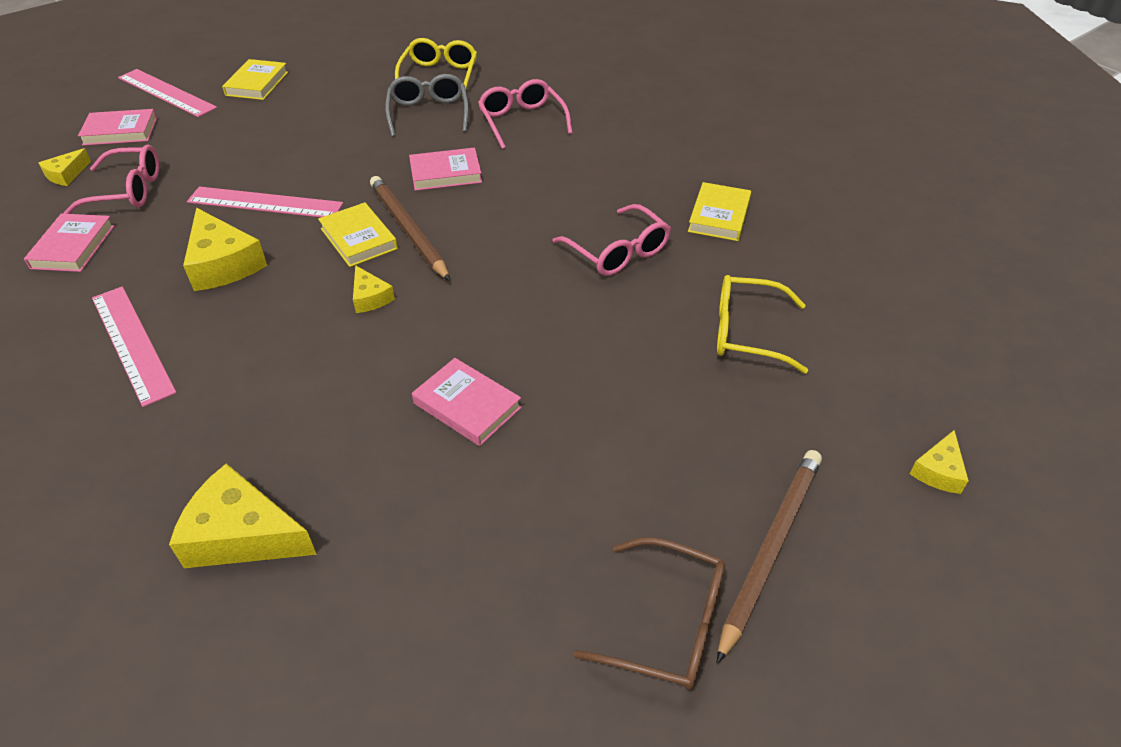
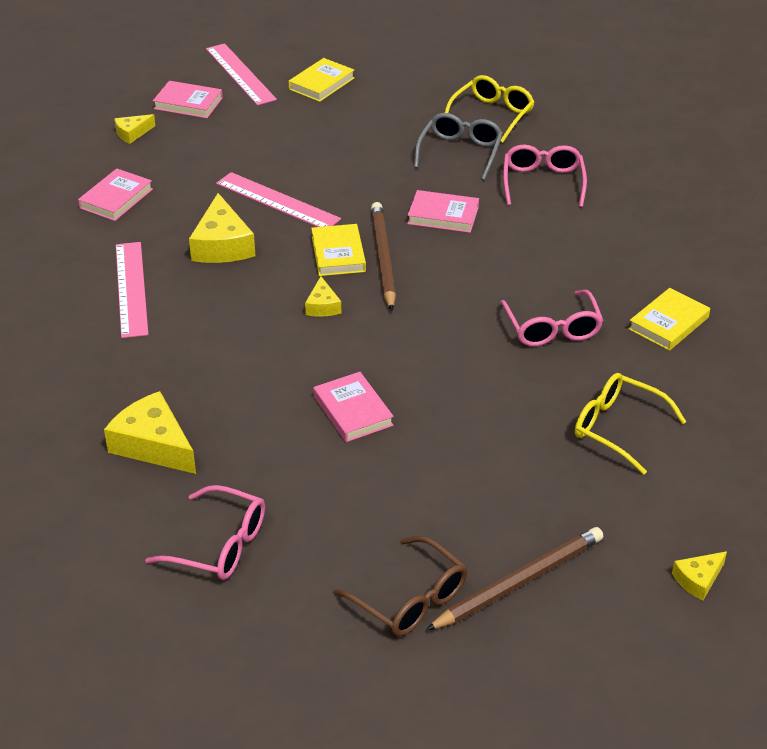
camera: 25 degrees right, 5 degrees down
pink glasses [63,145,159,214] -> pink glasses moved to [145,485,265,580]

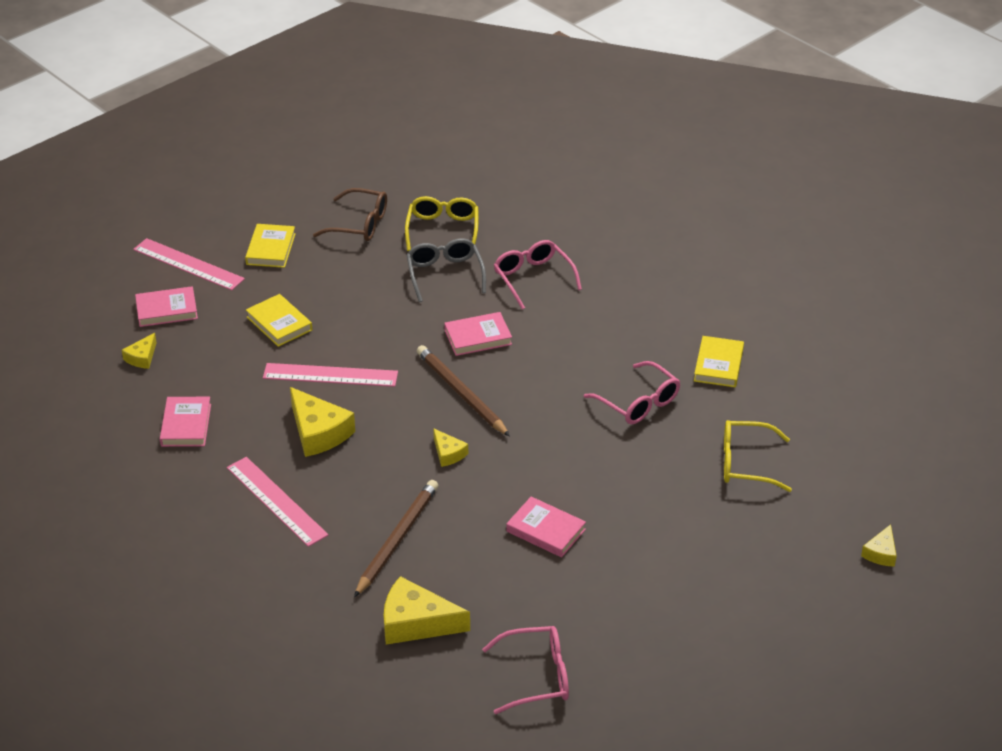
camera: 30 degrees left, 0 degrees up
yellow book [311,224,366,276] -> yellow book moved to [246,294,312,347]
brown glasses [333,536,467,636] -> brown glasses moved to [313,188,387,241]
brown pencil [426,527,603,630] -> brown pencil moved to [354,480,438,597]

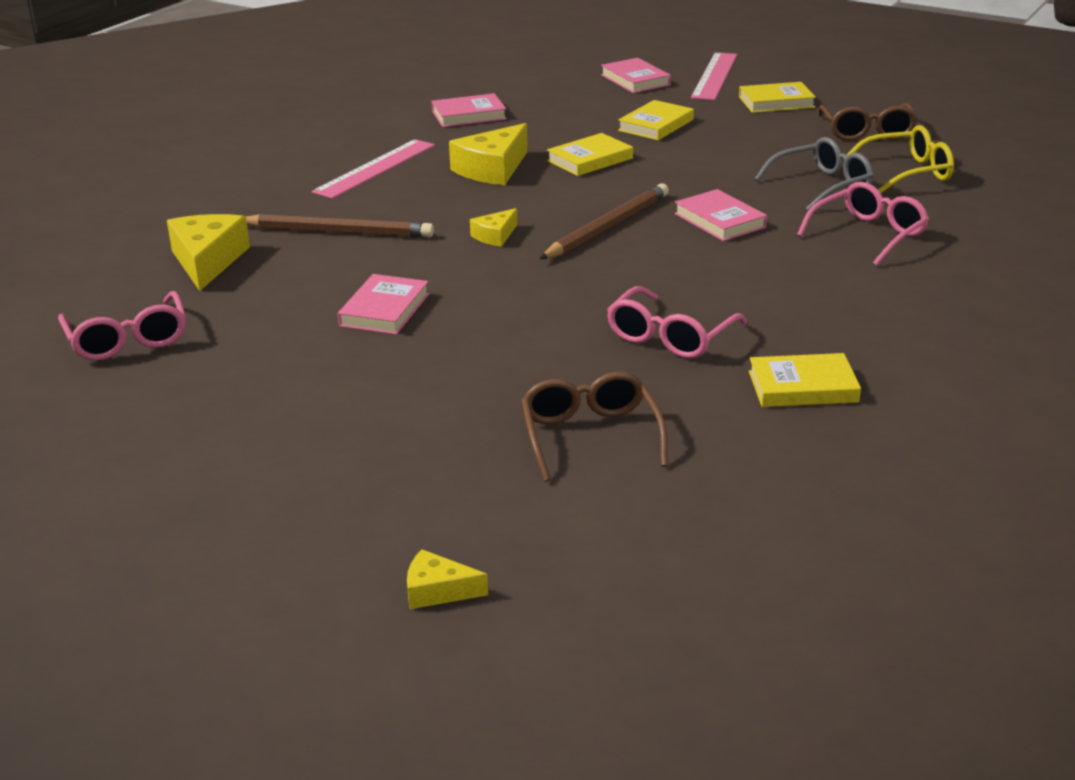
camera: 75 degrees right, 10 degrees down
yellow cheese [122,333,157,369] -> none
pink ruler [263,363,398,387] -> yellow book [547,133,633,176]
yellow glasses [724,420,792,492] -> brown glasses [521,372,668,482]

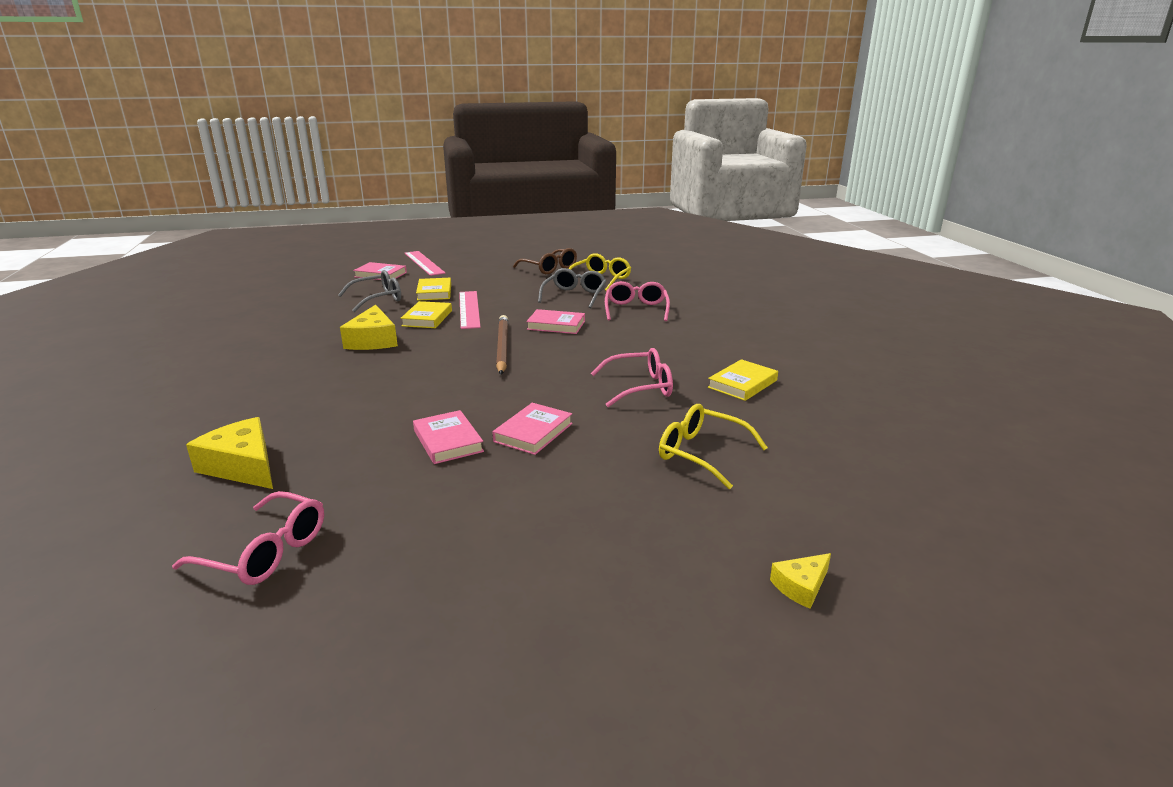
camera: 45 degrees left, 5 degrees down
brown pencil [246,214,434,238] -> none
pink ruler [312,139,435,199] -> pink ruler moved to [459,291,481,329]
pink book [432,93,507,127] -> pink book moved to [493,403,572,455]
yellow cheese [470,208,518,247] -> none
brown glasses [521,372,668,482] -> yellow glasses [659,404,768,489]
pink glasses [607,286,747,359] -> pink glasses turned 90 degrees counterclockwise [591,348,673,407]
yellow book [739,82,816,113] -> none
none -> grey glasses [338,270,401,312]

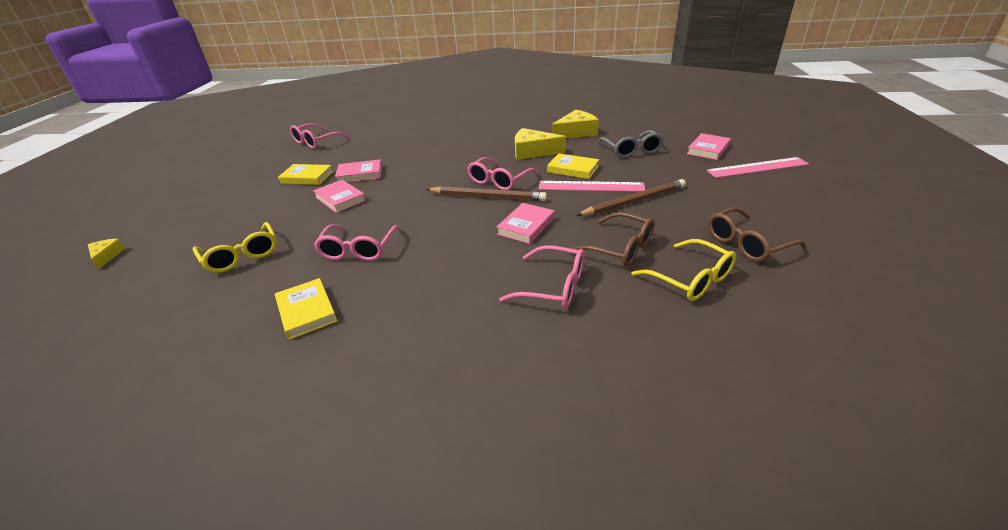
camera: 110 degrees right, 10 degrees up
yellow cheese [186,417,273,489] -> yellow cheese moved to [552,110,599,139]
yellow book [416,278,451,301] -> yellow book moved to [278,164,333,185]
grey glasses [538,268,606,308] -> brown glasses [572,212,655,267]
yellow glasses [659,404,768,489] -> yellow glasses turned 90 degrees clockwise [193,222,277,273]
none -> pink glasses [467,157,538,190]
none -> brown pencil [576,179,686,216]

